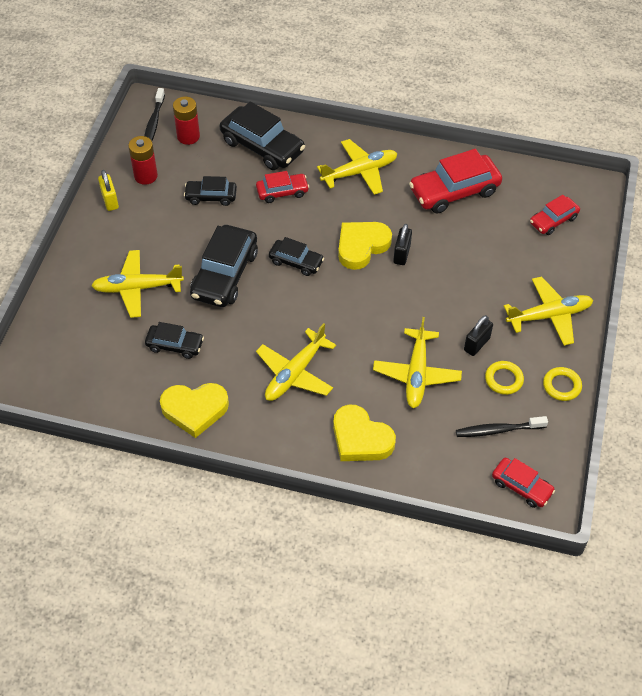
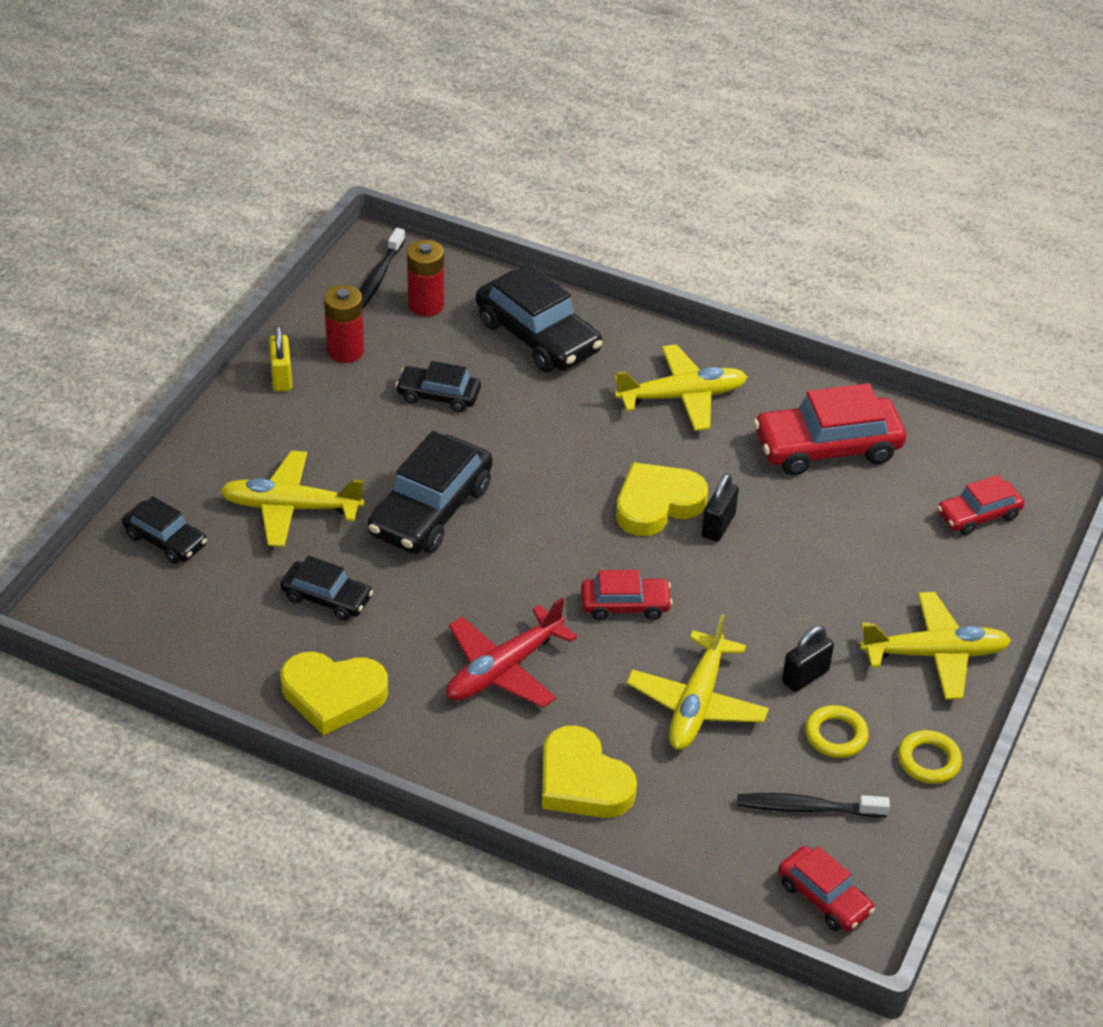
camera: 10 degrees right, 10 degrees down
red car [256,171,309,203] -> red car moved to [581,570,673,620]
yellow plane [256,323,336,401] -> red plane [446,597,577,708]
black car [269,237,324,276] -> black car moved to [122,496,207,564]

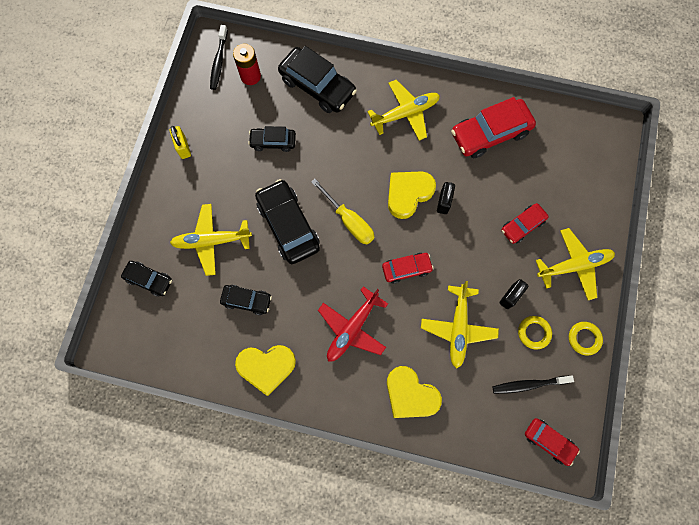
camera: 10 degrees left, 30 degrees up
red battery [324,285,364,363] -> none
black car [368,431,493,554] -> black car turned 135 degrees clockwise [255,179,320,264]
red car [937,475,1024,535] -> red car moved to [501,203,549,244]
none -> yellow screwdriver [311,179,374,244]

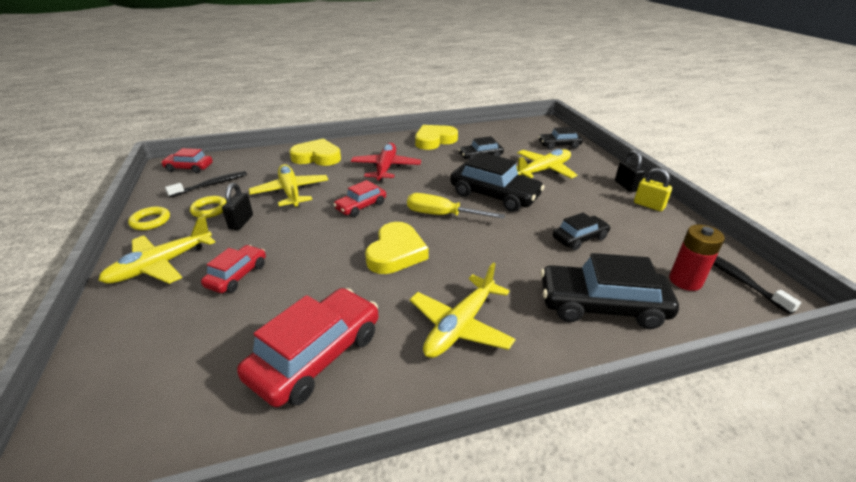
camera: 150 degrees right, 40 degrees down
black padlock [437,182,455,214] -> black padlock moved to [615,150,645,192]

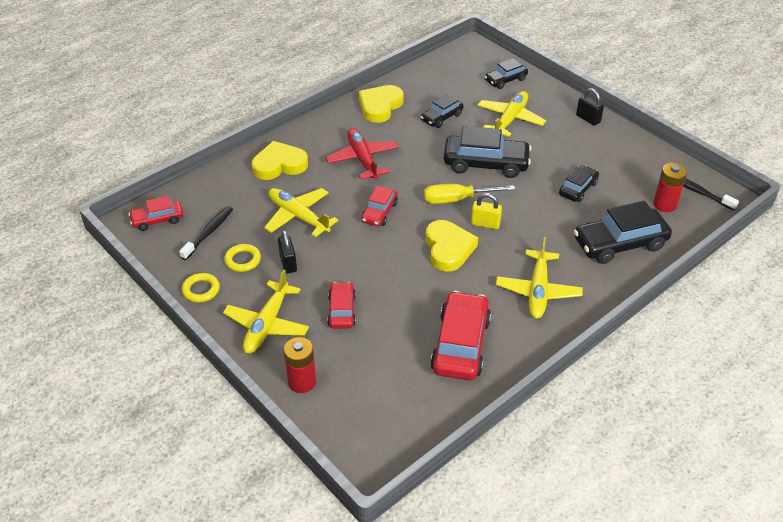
camera: 25 degrees left, 10 degrees up
yellow padlock [634,168,672,211] -> yellow padlock moved to [471,193,502,229]
none -> red battery [284,337,316,393]

